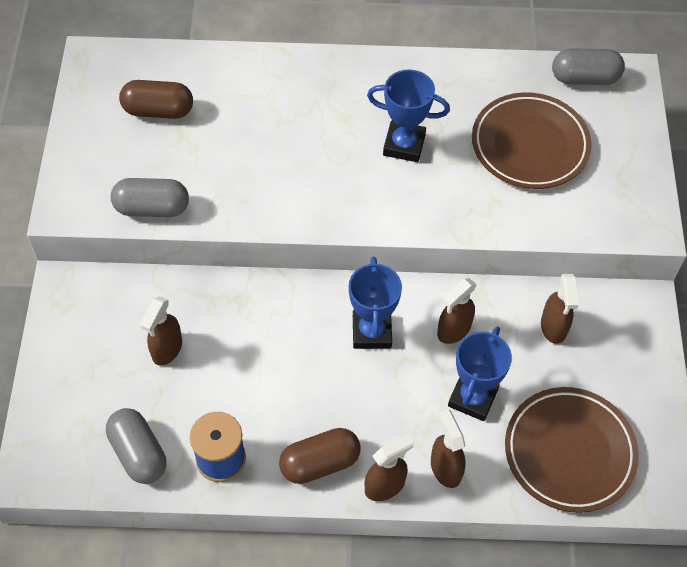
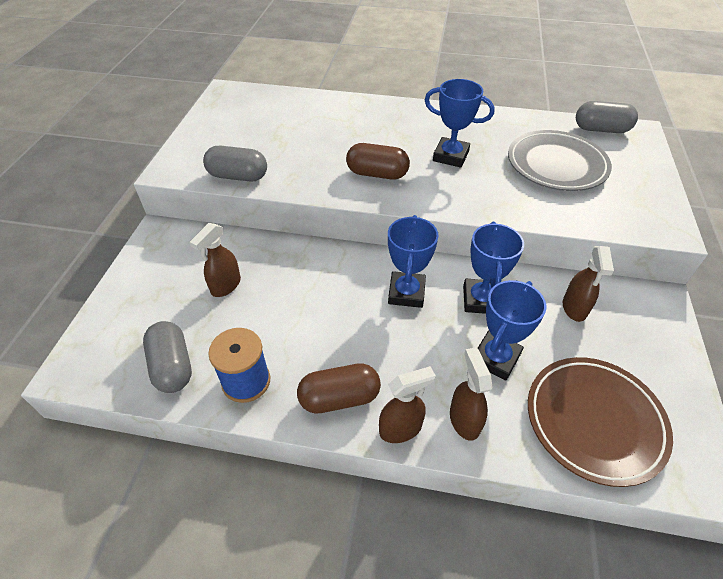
camera: 10 degrees right, 10 degrees down
brown capsule [119,80,193,119] -> brown capsule moved to [346,143,410,180]
brown spray bottle [437,278,477,344] -> blue trophy [463,222,524,314]
brown plate [472,92,592,189] -> grey plate [508,130,612,191]

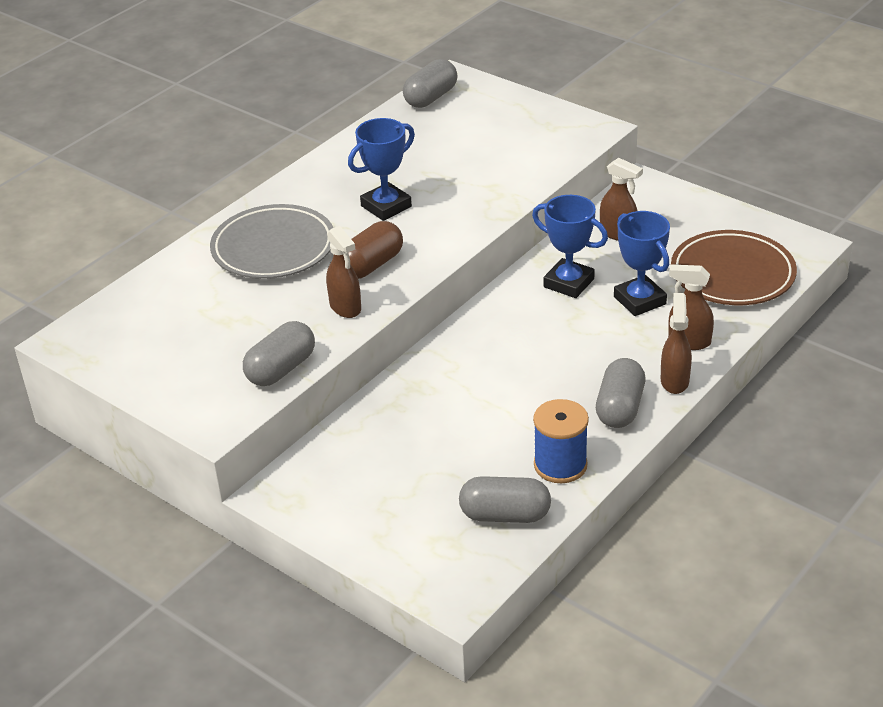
camera: 60 degrees left, 10 degrees down
brown spray bottle [190,223,241,297] -> brown spray bottle moved to [326,226,361,318]
brown capsule [297,363,381,413] -> grey capsule [596,358,645,428]
blue trophy [388,215,439,308] -> none
grey plate [508,130,612,191] -> grey plate moved to [210,204,333,279]

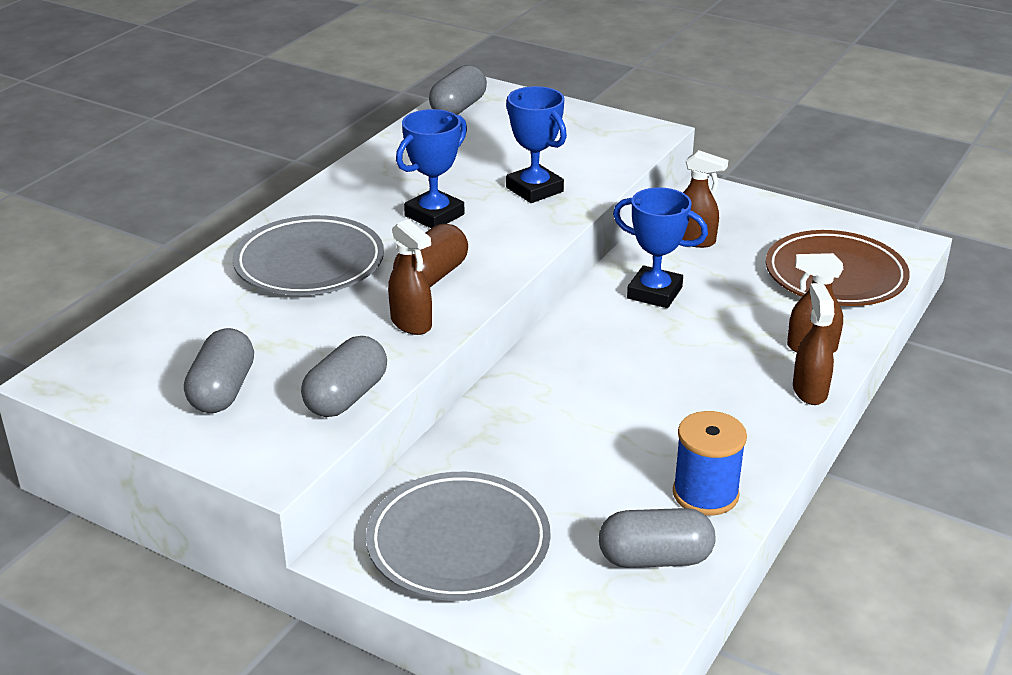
camera: 10 degrees left, 5 degrees down
grey capsule [596,358,645,428] -> grey capsule moved to [184,328,254,413]
blue trophy [614,211,670,316] -> blue trophy moved to [506,86,567,203]
none -> grey plate [366,472,551,601]

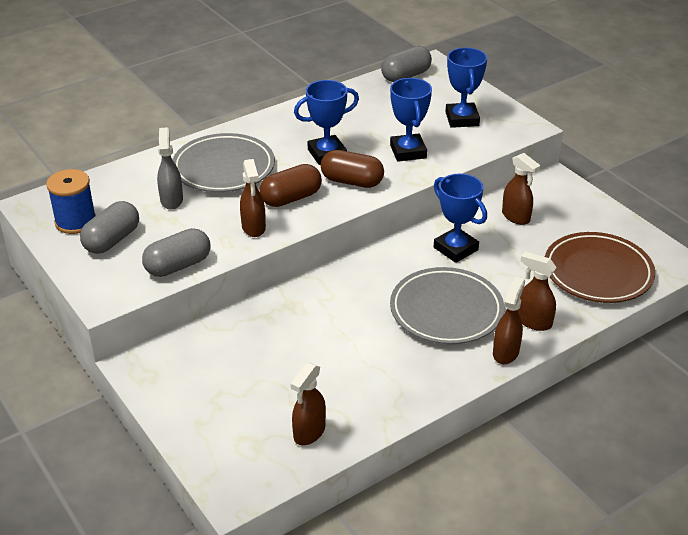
camera: 25 degrees right, 5 degrees up
grey plate [366,472,551,601] -> grey plate moved to [390,267,504,344]
grey capsule [599,508,715,568] -> brown spray bottle [290,362,326,445]
blue spool [673,411,747,516] -> blue spool moved to [46,169,96,234]
none -> grey spray bottle [157,127,183,210]
none -> brown capsule [321,150,384,188]
none -> blue trophy [445,48,487,128]

